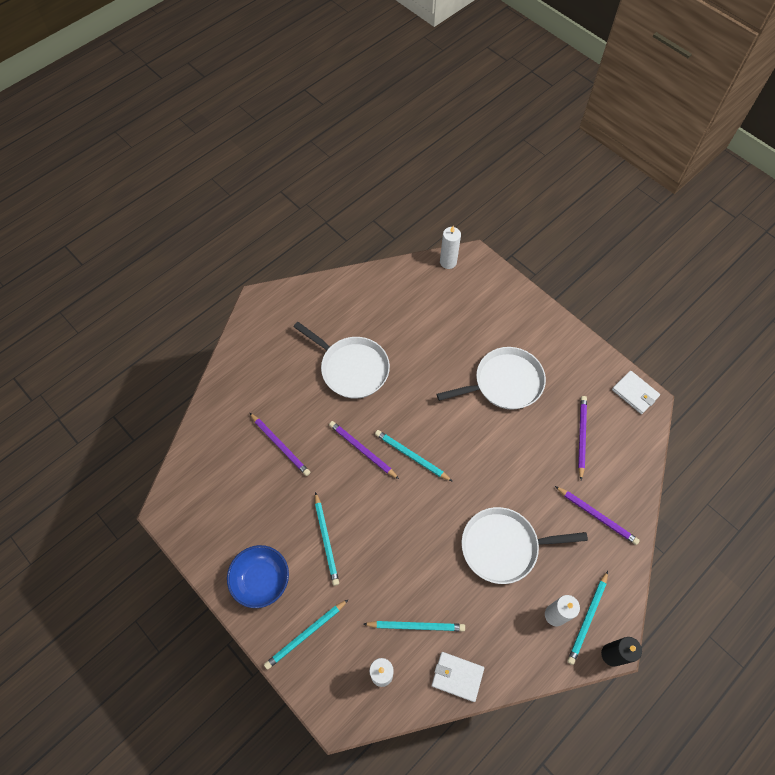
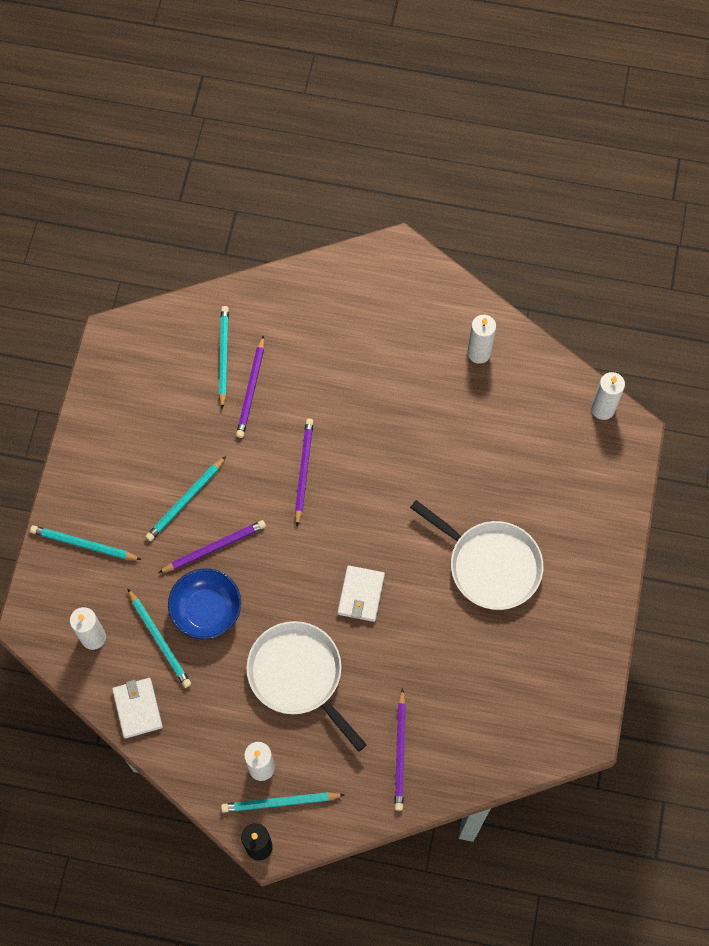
camera: 55 degrees right, 5 degrees up
blue bowl [227,545,289,608] -> blue bowl moved to [168,568,241,639]
white pan [294,322,390,399] -> none
turquoise pencil [375,430,453,482] -> turquoise pencil moved to [219,306,229,409]
purple pencil [578,396,587,480] -> purple pencil moved to [158,520,266,573]
white wallet [612,371,660,414] -> white wallet moved to [338,565,385,622]
none -> white candle [467,315,496,364]

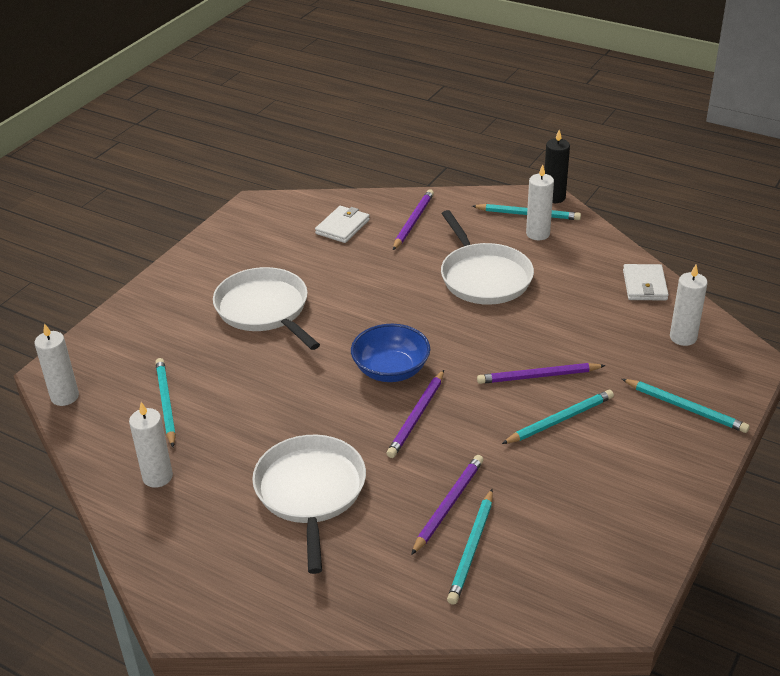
camera: 160 degrees left, 30 degrees down
turquoise pencil [127,588,191,688] -> turquoise pencil moved to [155,358,176,447]
blue bowl [168,568,241,639] -> blue bowl moved to [351,324,430,382]
white wallet [338,565,385,622] -> white wallet moved to [315,206,370,243]
none -> white pan [252,435,366,574]

